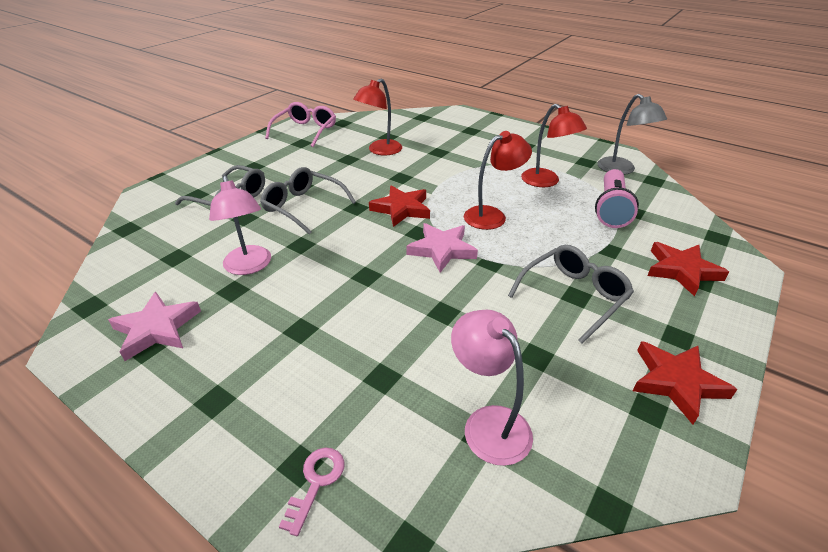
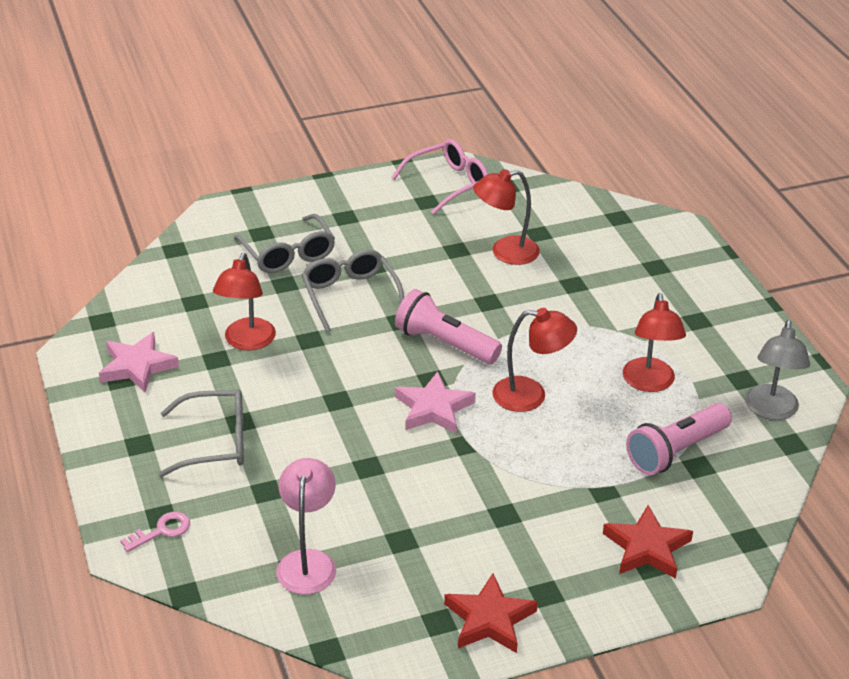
camera: 35 degrees right, 0 degrees up
pink lamp [209,175,271,275] -> red lamp [213,253,276,350]
red star [369,185,430,227] -> pink flashlight [395,289,502,364]
grey glasses [508,245,634,344] -> grey glasses moved to [158,389,244,477]

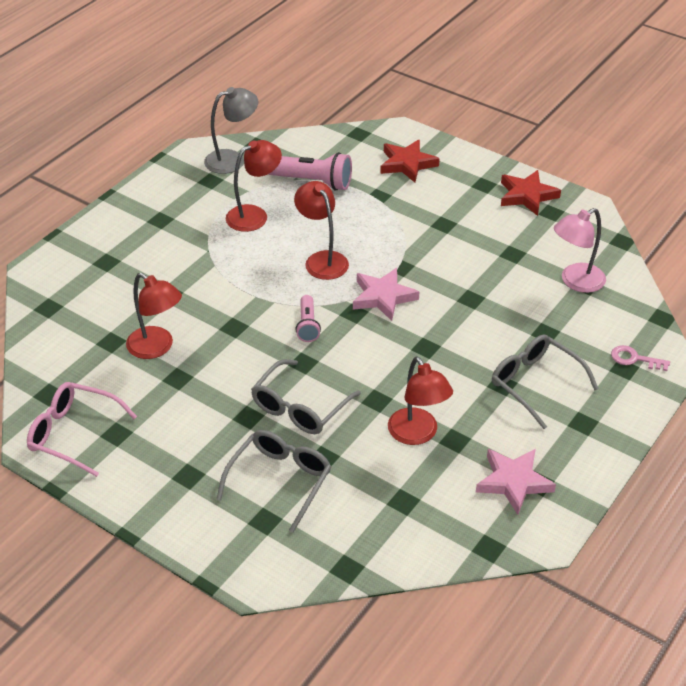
camera: 125 degrees left, 5 degrees up
red lamp [213,253,276,350] -> red lamp turned 90 degrees clockwise [388,357,453,445]
pink flashlight [395,289,502,364] -> pink flashlight [295,295,321,342], size x0.59

